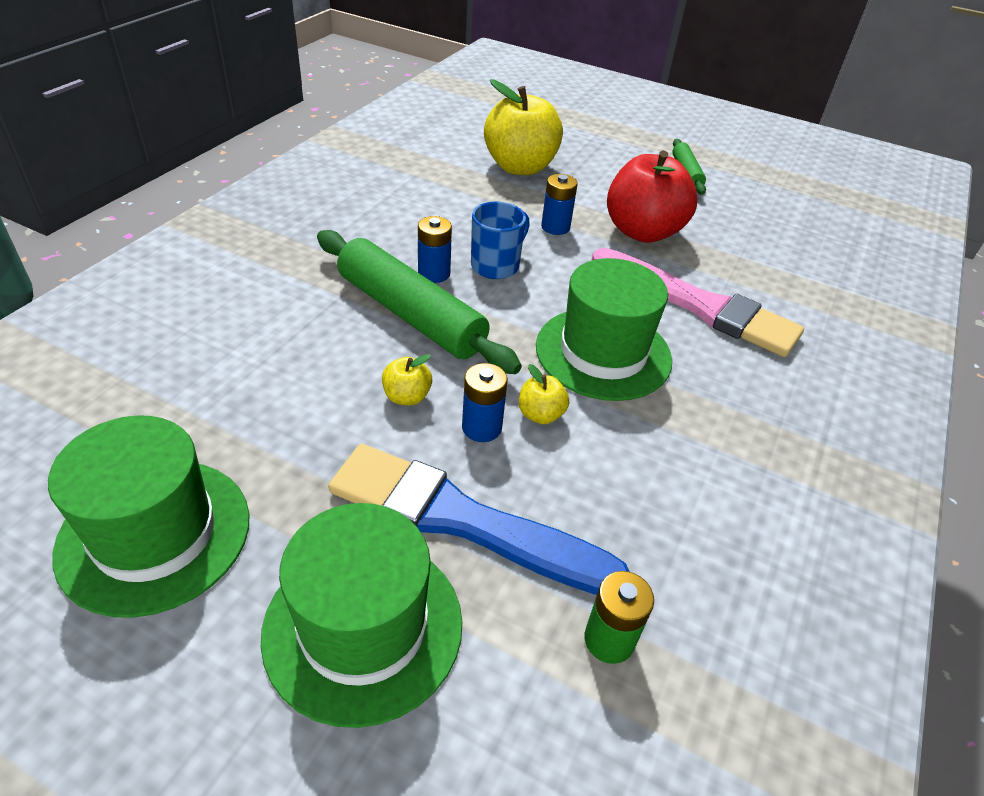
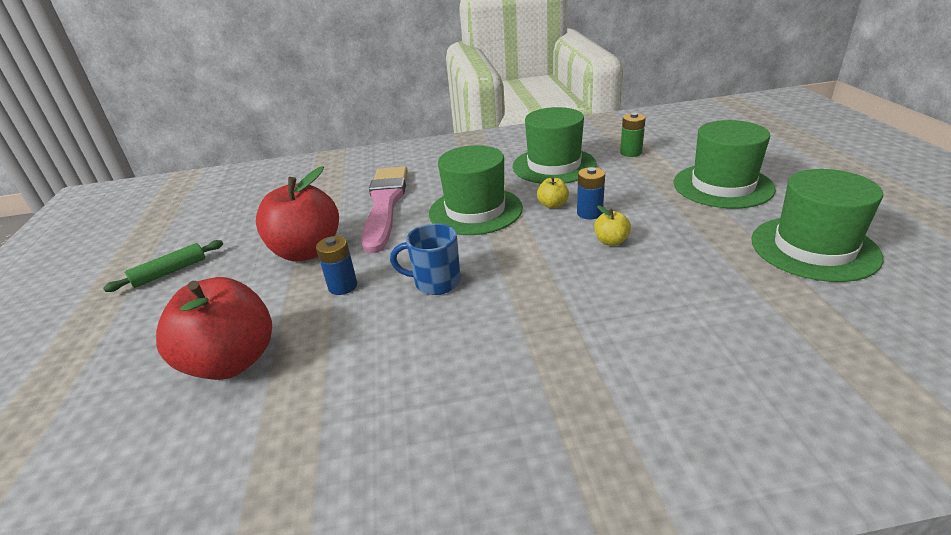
camera: 120 degrees left, 10 degrees down
green rolling pin [317,230,522,374] -> none
blue brush [328,444,630,595] -> none
blue battery [418,216,452,283] -> none
yellow apple [484,79,563,175] -> red apple [156,277,272,380]
none -> green hat [513,107,597,184]

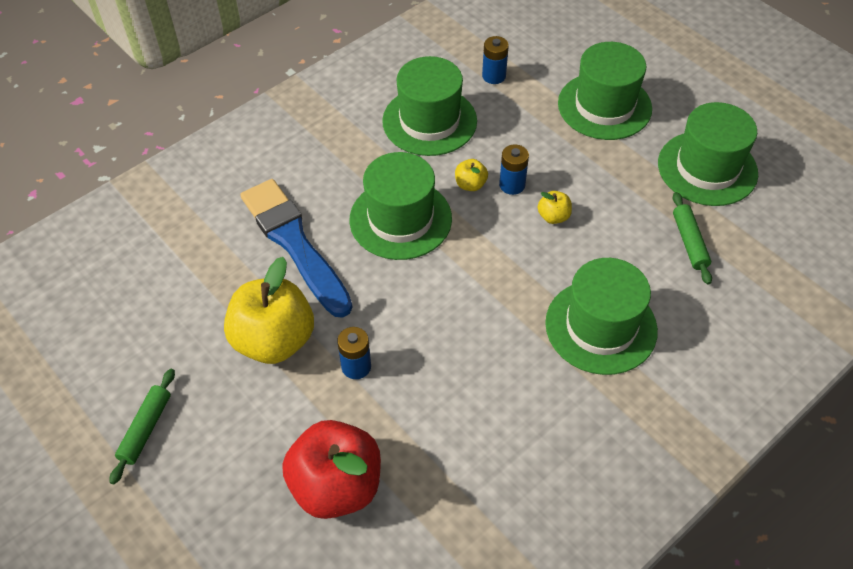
camera: 35 degrees left, 20 degrees up
red apple [256,166,339,262] -> yellow apple [224,257,314,364]
pink brush [361,166,408,254] -> blue brush [240,179,353,318]
blue mug [390,223,461,295] -> none
green battery [620,113,646,157] -> blue battery [482,36,509,84]
none -> green hat [545,258,658,375]
none -> green rolling pin [673,192,712,285]

